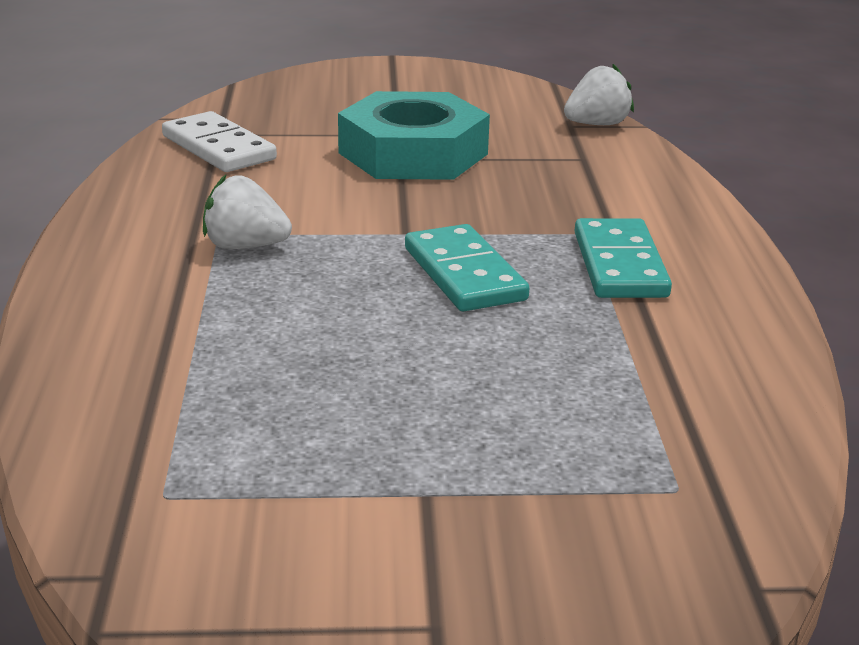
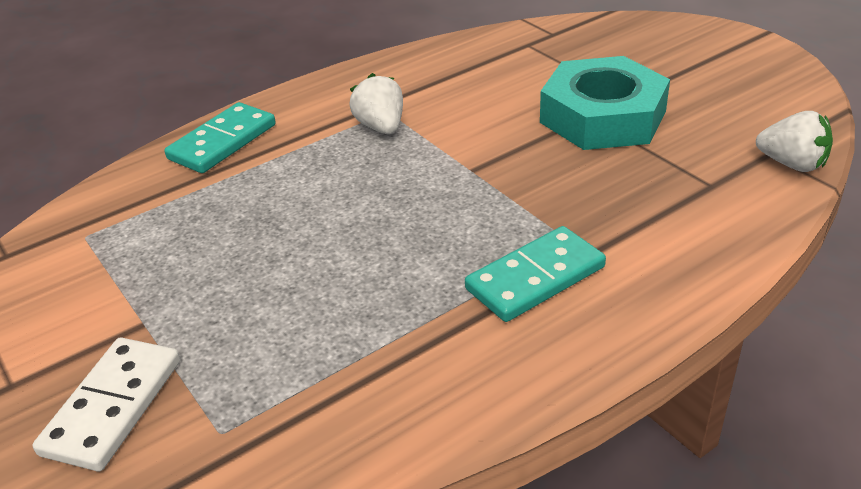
camera: 60 degrees right, 10 degrees up
white domino [162,111,277,172] -> white domino moved to [33,337,180,471]
turquoise domino [405,224,529,311] -> turquoise domino moved to [164,102,276,173]

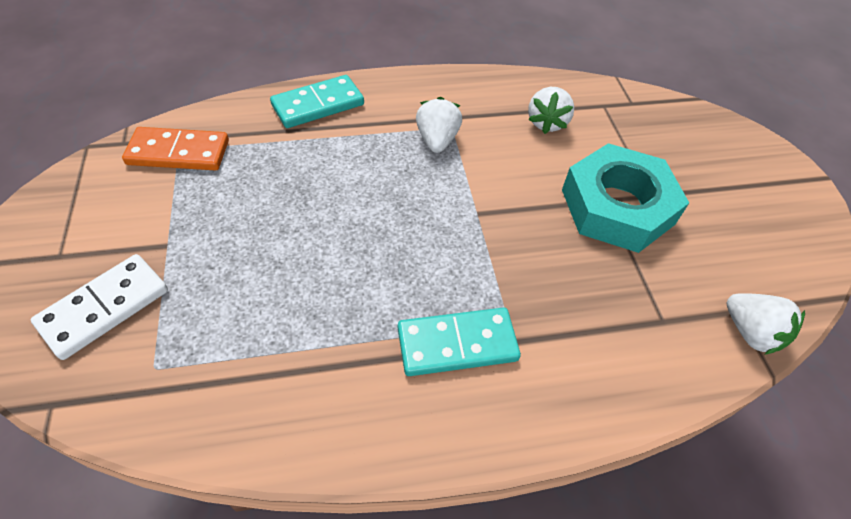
camera: 20 degrees right, 15 degrees up
none -> orange domino [122,127,229,171]
none -> white strawberry [528,87,574,134]

